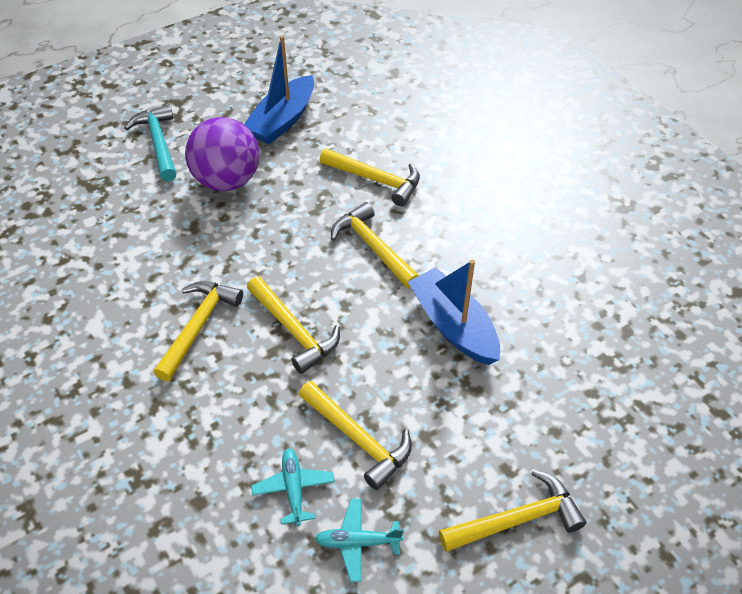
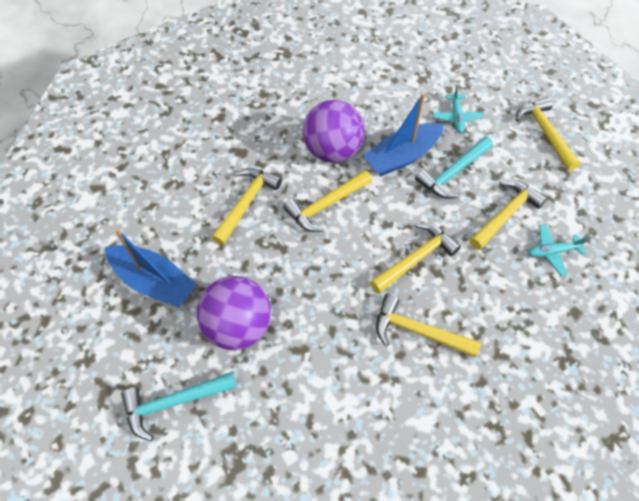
camera: 90 degrees left, 10 degrees up
turquoise plane [315,499,403,582] -> turquoise plane moved to [432,86,483,133]
none -> purple ball [303,100,364,163]
none -> turquoise hammer [415,136,493,199]

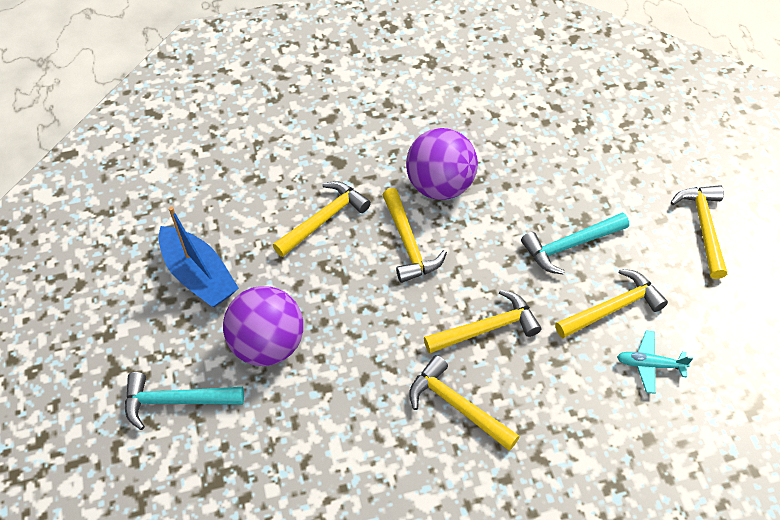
camera: 20 degrees right, 5 degrees down
yellow hammer [283,170,372,232] -> yellow hammer turned 90 degrees counterclockwise [383,188,447,283]
blue boat [363,93,444,176] -> none
turquoise plane [432,86,483,133] -> none

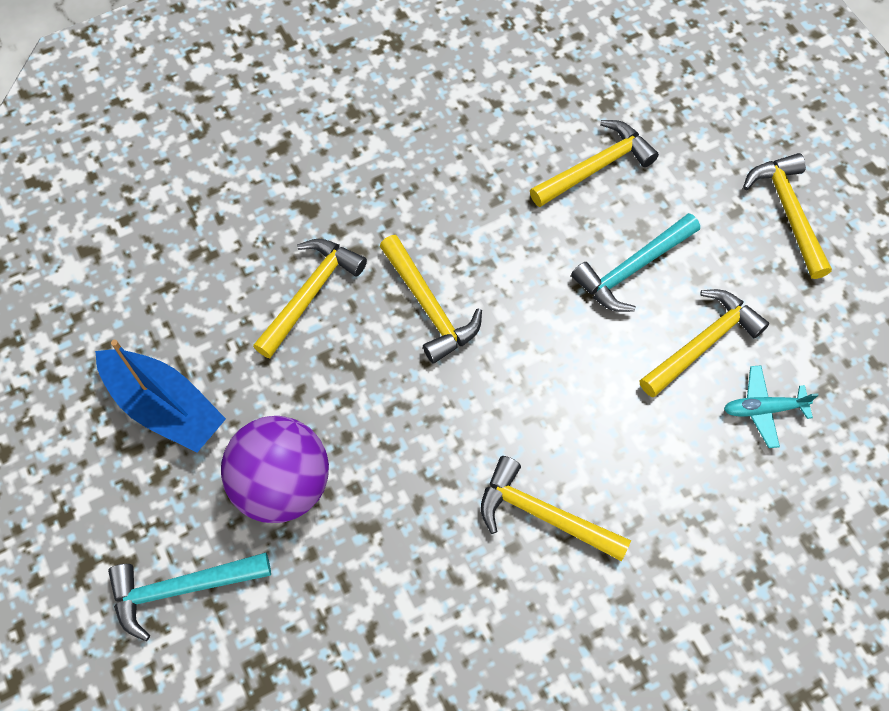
camera: 15 degrees left, 10 degrees up
purple ball [406,128,478,200] -> none
yellow hammer [424,290,541,354] -> yellow hammer moved to [530,120,659,207]

